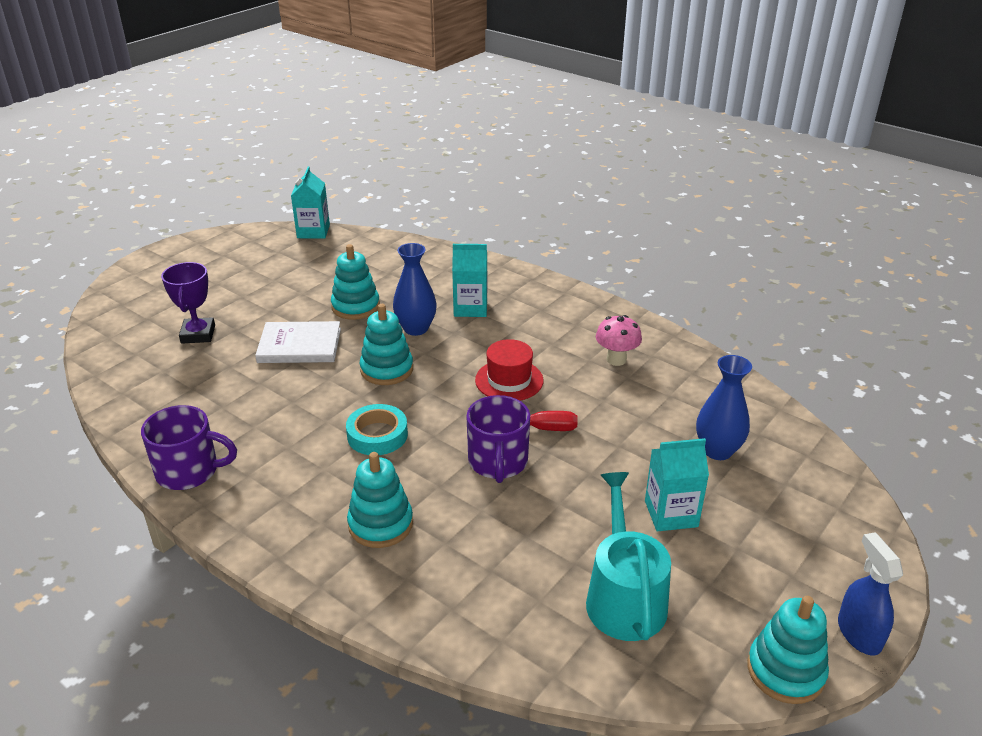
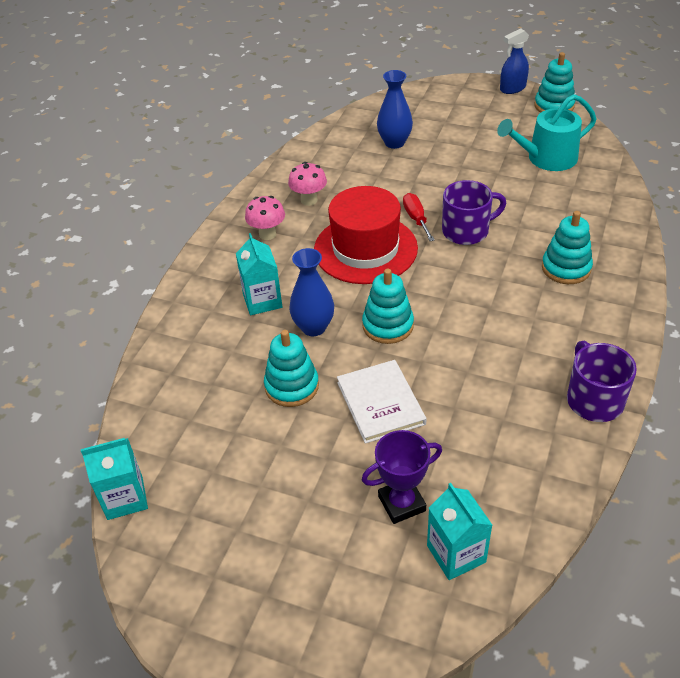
camera: 105 degrees left, 10 degrees up
turquoise tape [346,404,408,455] -> none
red hat [475,339,544,401] -> red hat [314,186,418,284], size x1.74
turquoise carton [645,438,709,531] -> turquoise carton moved to [427,483,492,580]
none -> pink mushroom [245,196,285,240]

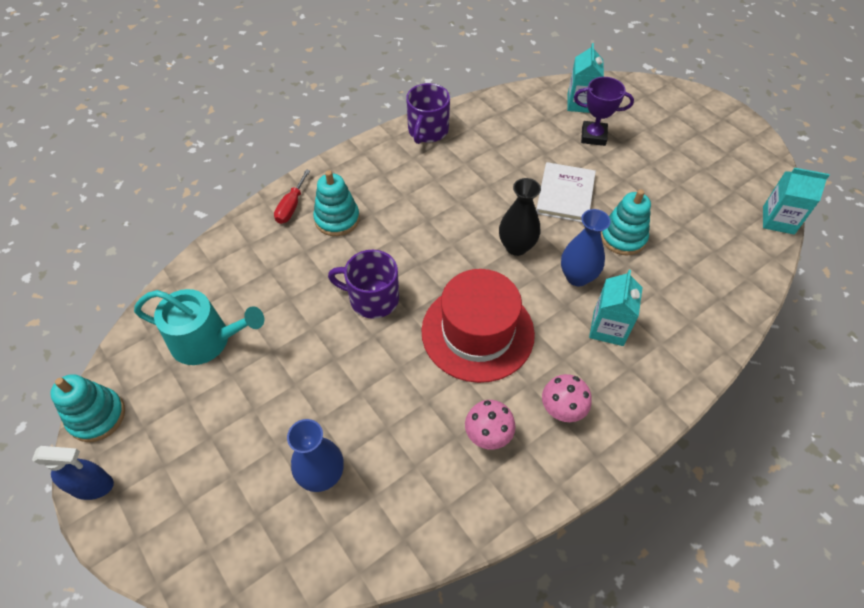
camera: 150 degrees left, 10 degrees up
turquoise stacking toy [362,269,414,344] -> black vase [499,178,541,256]
red screwdriver [403,193,435,241] -> red screwdriver moved to [274,169,310,224]

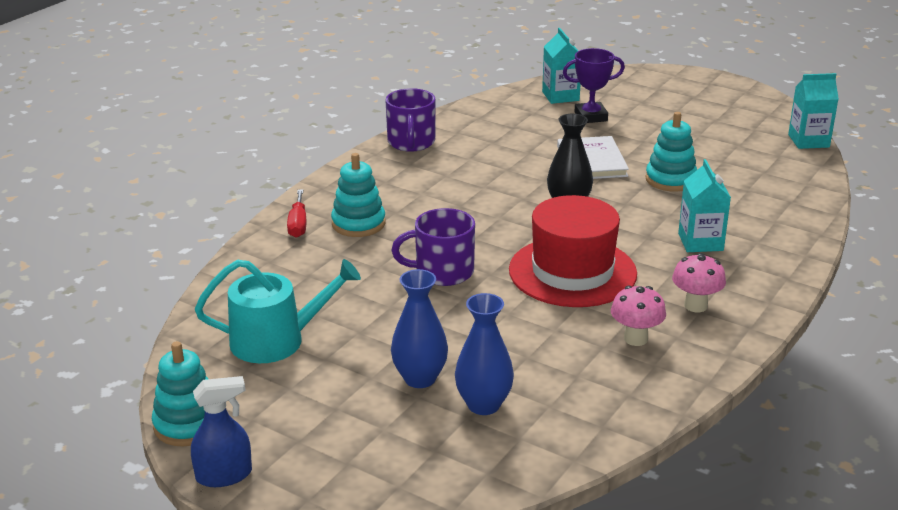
camera: 20 degrees left, 25 degrees down
blue vase [561,209,611,286] -> blue vase moved to [391,269,448,388]

